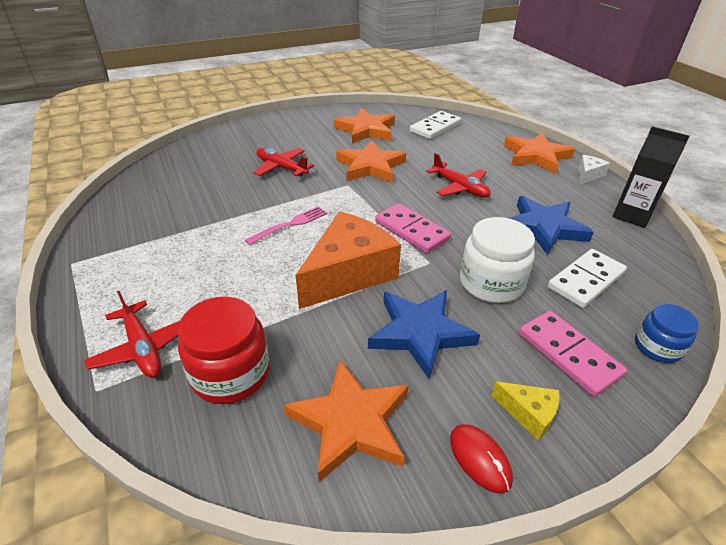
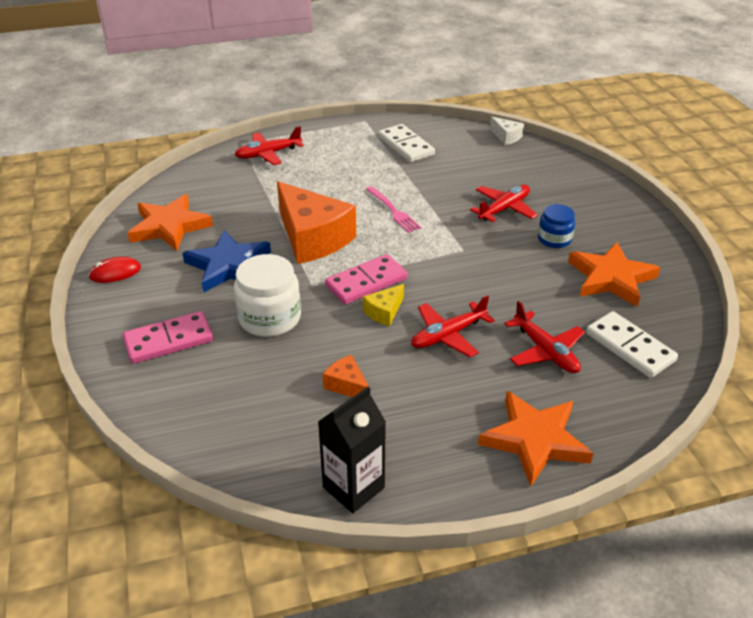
camera: 100 degrees right, 0 degrees up
red jar [178,296,270,404] -> none
orange star [336,140,406,183] -> none
yellow cheese [491,381,560,441] -> yellow cheese moved to [363,284,404,326]
blue star [509,196,594,255] -> orange cheese [323,355,369,397]
white domino [548,249,627,308] -> white domino moved to [378,124,435,162]
white cheese [578,155,610,185] -> white cheese moved to [490,117,524,145]
blue jar [635,304,699,363] -> blue jar moved to [538,204,575,248]
none -> red plane [505,301,585,373]

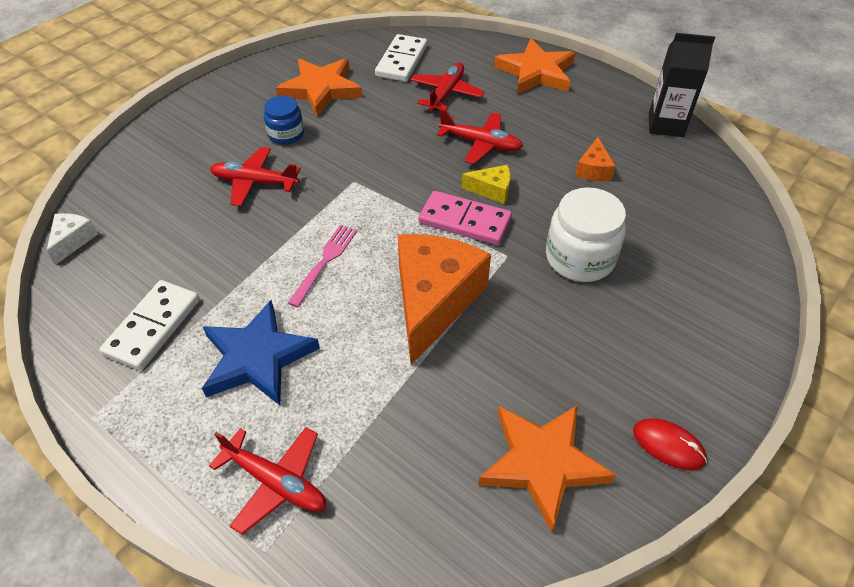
camera: 125 degrees left, 10 degrees up
pink domino [122,311,213,364] -> none
blue star [182,230,271,293] -> blue star moved to [202,300,320,405]

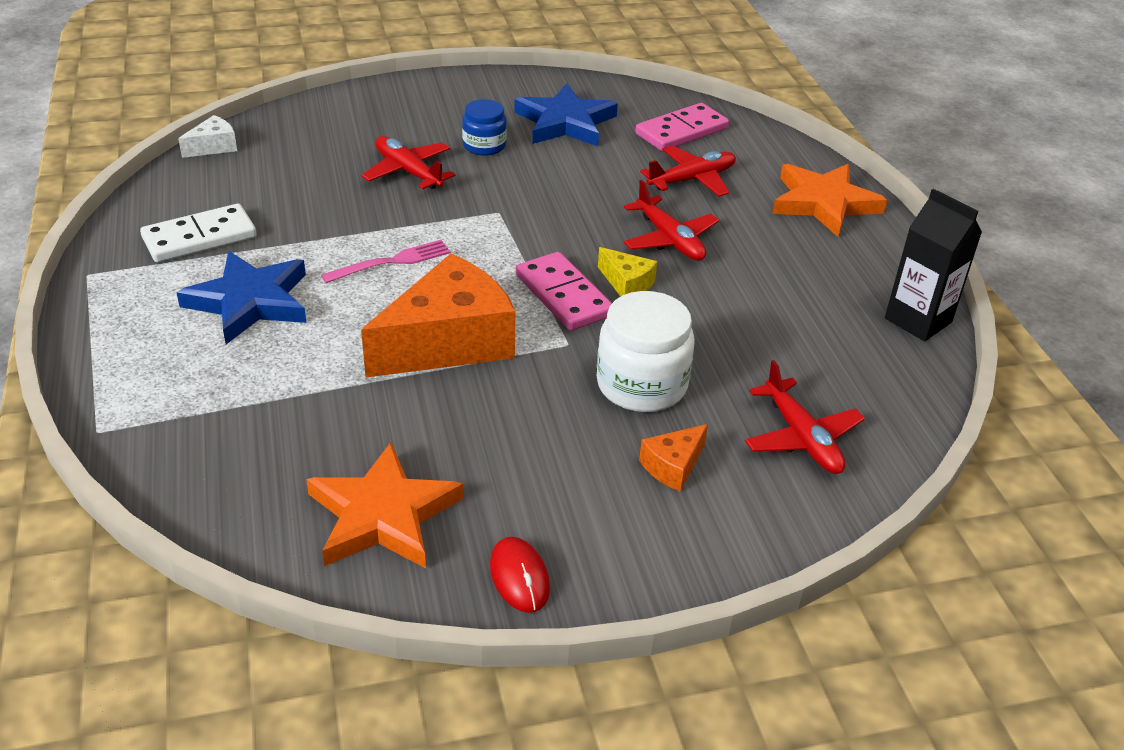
camera: 35 degrees right, 10 degrees down
red plane [209,427,326,535] -> red plane moved to [745,360,865,474]
orange star [276,58,362,117] -> blue star [514,83,618,146]
white domino [375,34,427,82] -> pink domino [635,103,729,151]
orange cheese [575,137,615,181] -> orange cheese moved to [639,424,708,492]

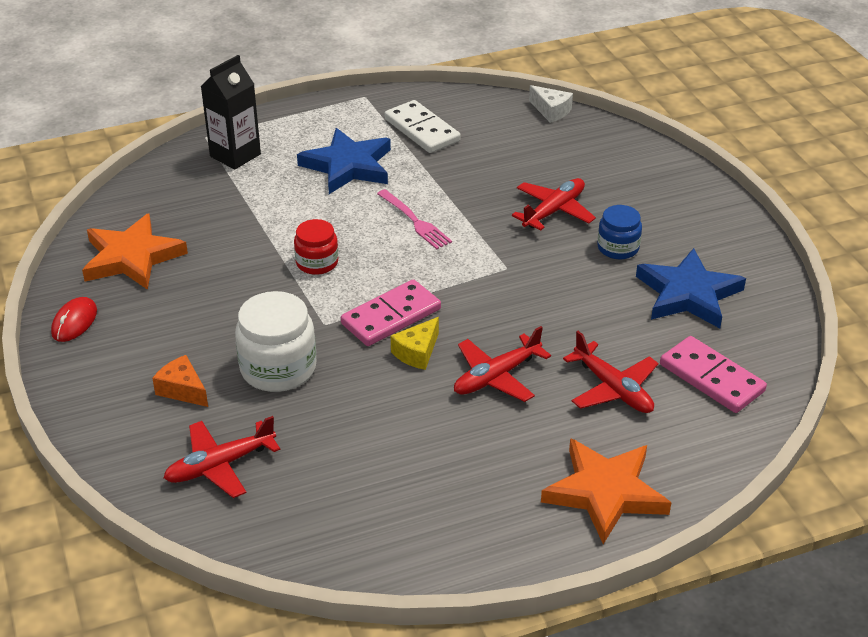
camera: 85 degrees right, 0 degrees up
orange cheese [361,253,516,377] -> red jar [294,219,338,275]
red mouse [490,537,550,613] -> red mouse turned 45 degrees counterclockwise [51,297,97,342]
black carton [885,189,982,341] -> black carton moved to [201,55,261,170]

